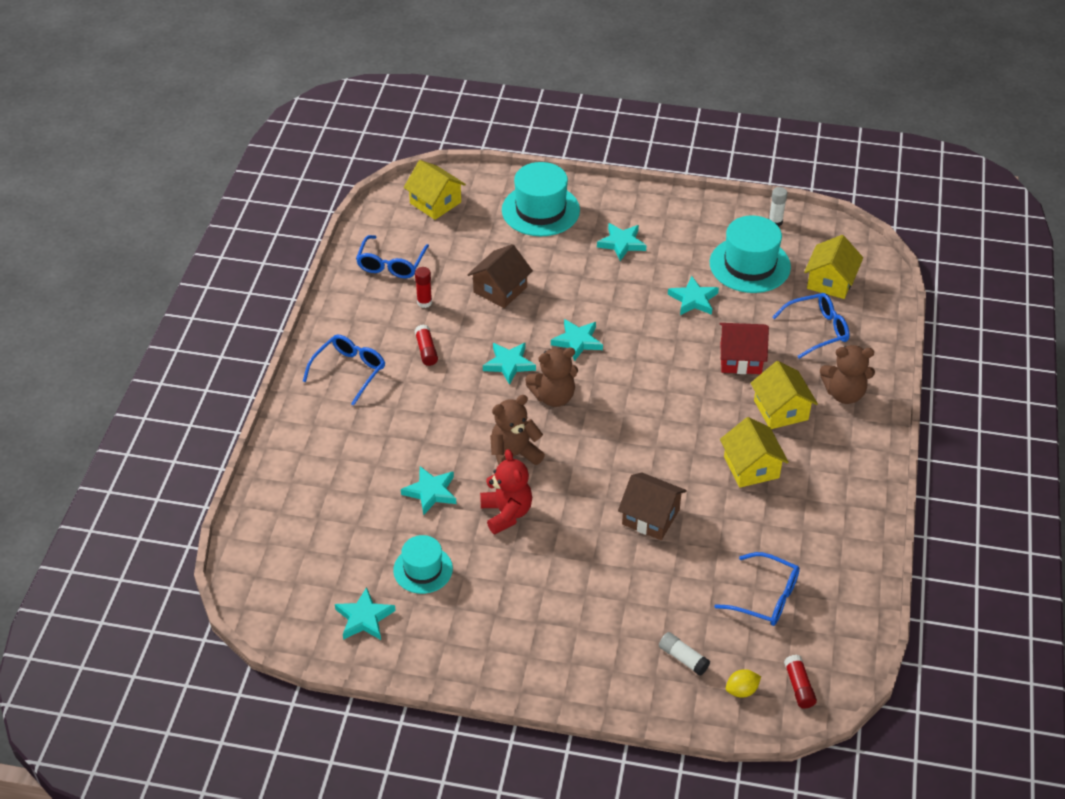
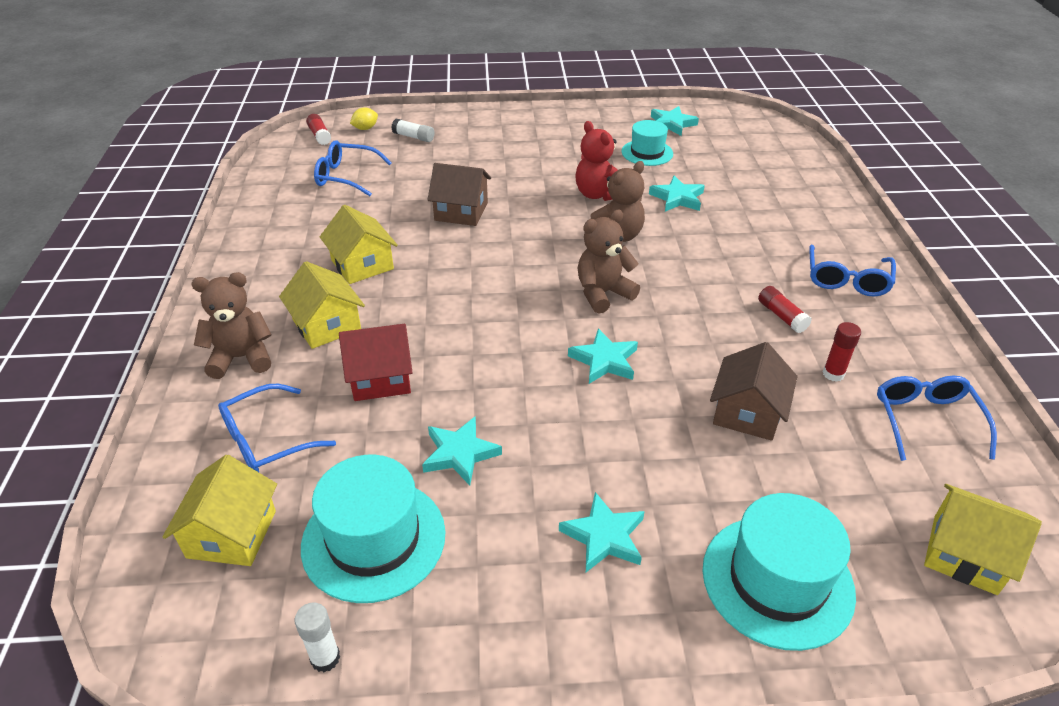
camera: 165 degrees right, 5 degrees down
turquoise star [483,343,536,385] -> none

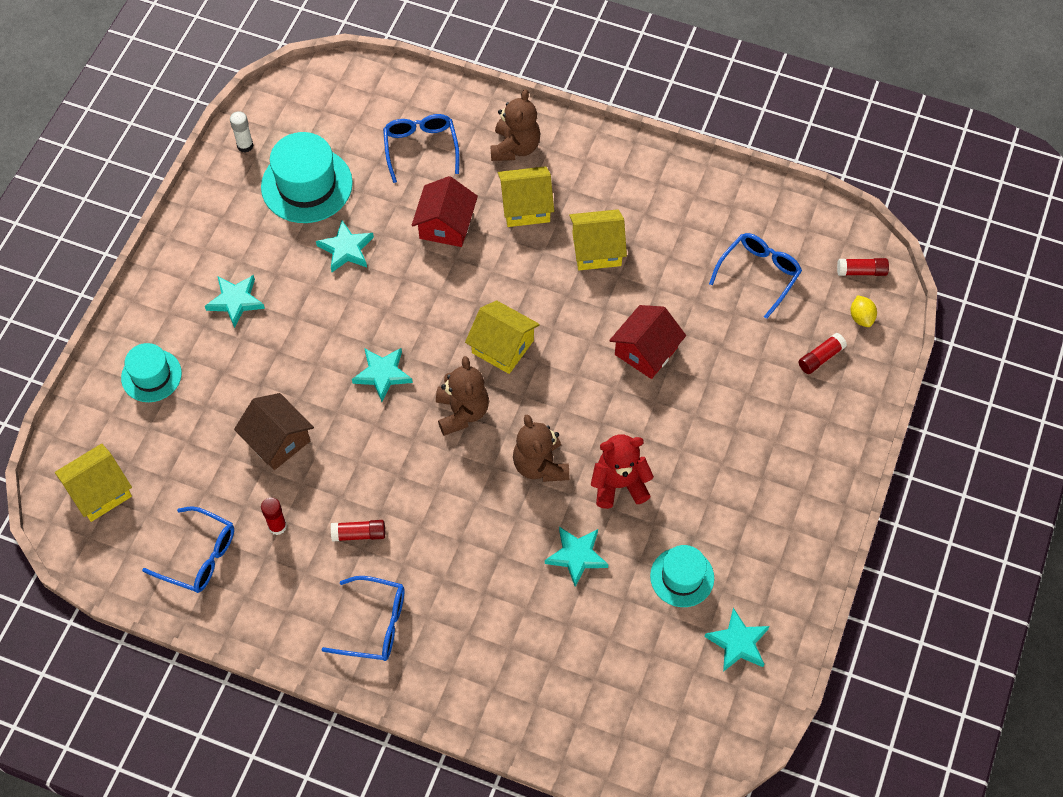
camera: 115 degrees right, 20 degrees up
yellow house [162,455,277,566] -> yellow house moved to [465,300,540,374]
white glue stick [392,119,435,142] -> red glue stick [799,333,847,374]
brown house [427,163,491,226] -> red house [609,305,686,379]
turquoise hat [702,493,856,651] -> turquoise hat [121,343,182,402], size x0.62
blue glasses [809,245,896,297] -> blue glasses turned 150 degrees clockwise [322,576,404,661]

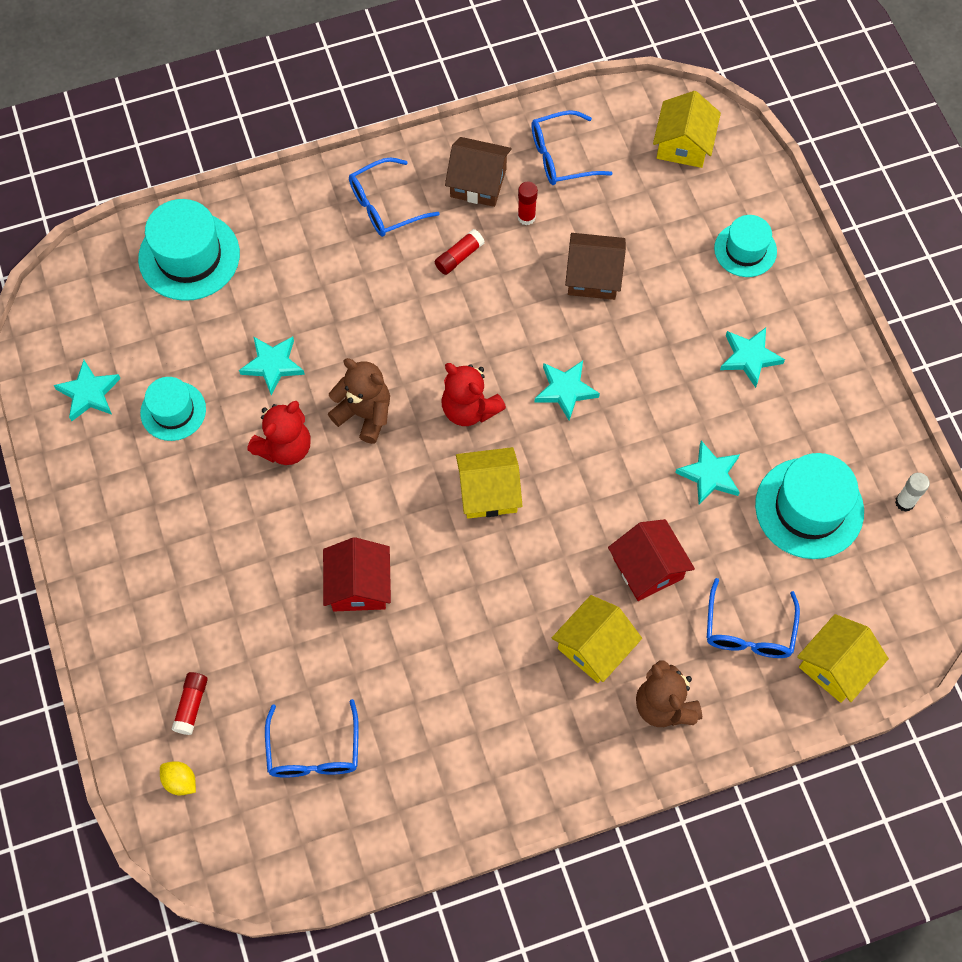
camera: 140 degrees right, 5 degrees up
blue glasses [383,114,460,183] -> blue glasses turned 60 degrees clockwise [707,578,800,658]
brown teddy bear [436,356,489,436] -> red teddy bear [441,363,506,426]
yellow house [569,209,627,270] -> yellow house moved to [797,614,889,703]
red glue stick [837,258,889,276] -> none
none -> turquoise hat [138,199,240,301]
none -> brown house [445,137,512,207]

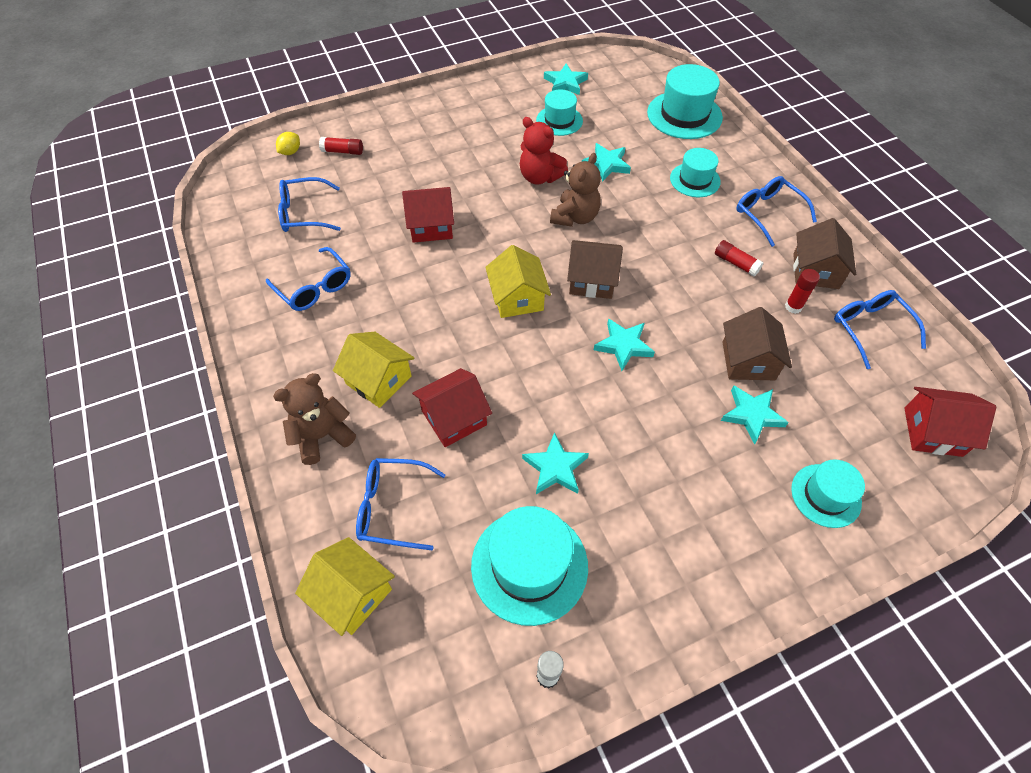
camera: 85 degrees right, 10 degrees down
red teddy bear [441,363,506,426] -> brown house [567,240,623,299]
yellow house [653,91,721,168] -> red house [904,387,996,457]
turquoise star [720,328,785,388] -> turquoise star moved to [721,386,789,445]
none -> blue glasses [266,247,351,311]
none -> turquoise hat [670,148,721,197]

